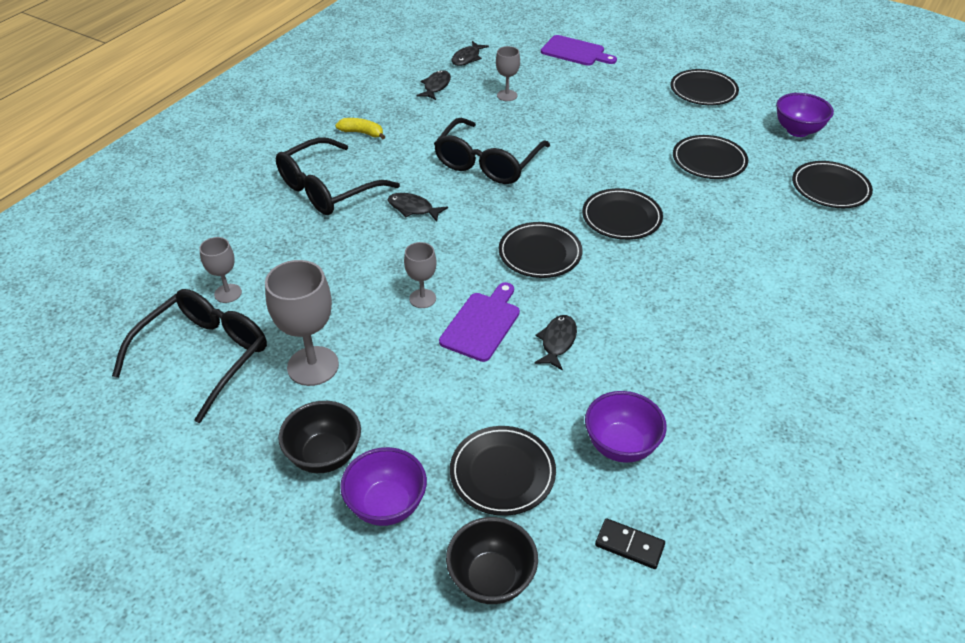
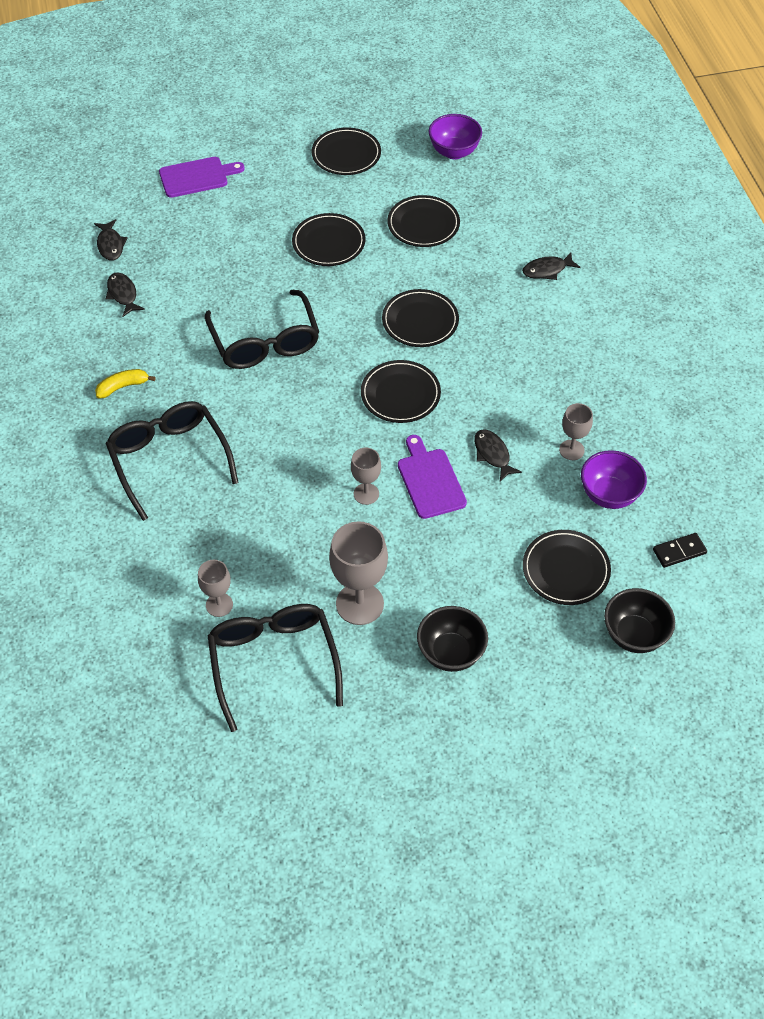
camera: 45 degrees left, 10 degrees up
black glasses [276,138,400,215] -> black glasses turned 150 degrees clockwise [106,401,239,521]
purple bowl [340,447,427,526] -> none
black fish [388,193,448,222] -> black fish moved to [522,253,581,280]
grey goblet [496,46,520,101] -> grey goblet moved to [559,403,593,460]
black plate [792,161,873,208] -> black plate moved to [292,213,366,266]

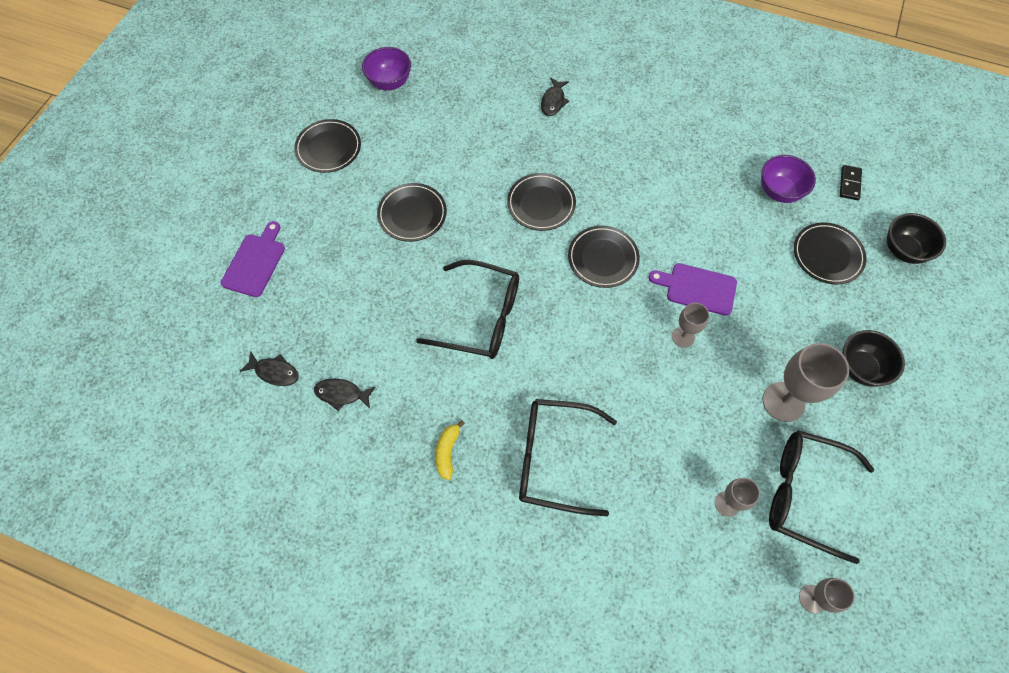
camera: 55 degrees left, 10 degrees up
black plate [387,195,460,247] -> none
black fish [474,429,522,481] -> none
grey goblet [559,403,593,460] -> grey goblet moved to [799,578,855,613]

